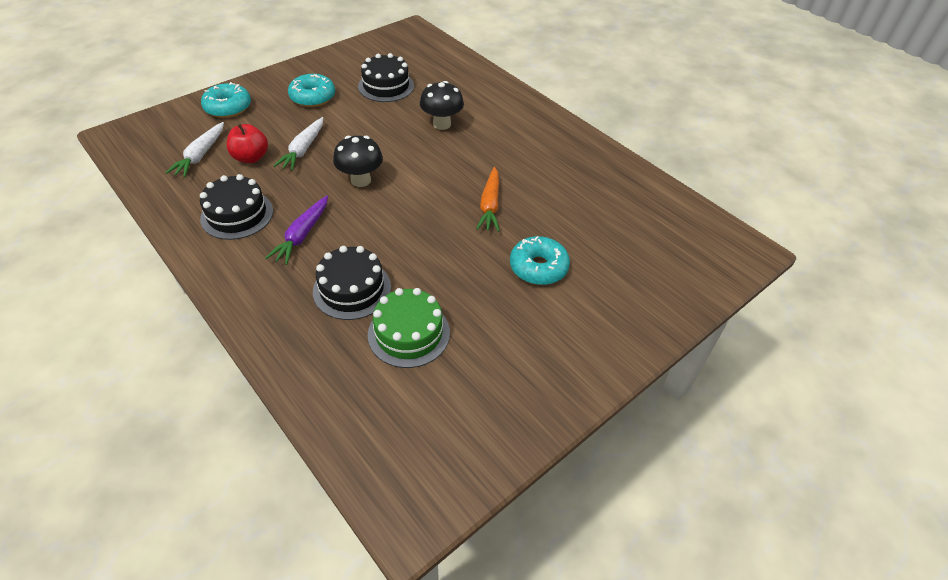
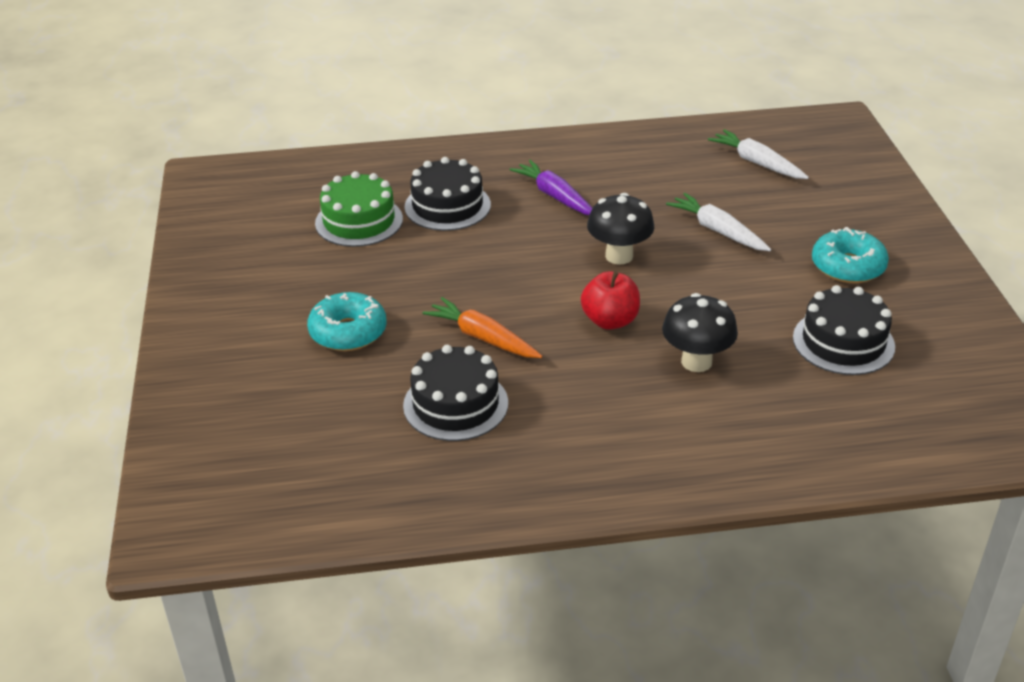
camera: 125 degrees right, 10 degrees down
black cake [200,174,273,240] -> black cake moved to [403,345,508,441]
turquoise donut [201,82,251,118] -> none
red apple [227,124,268,163] -> red apple moved to [581,271,640,330]

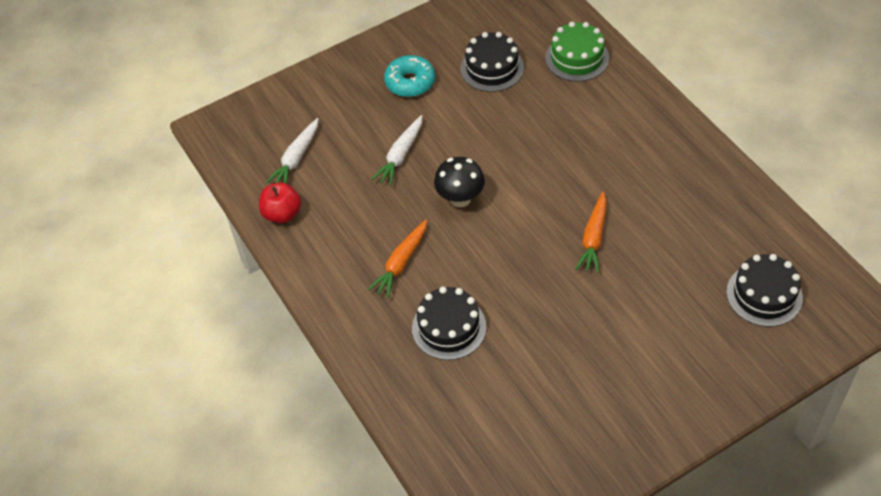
camera: 110 degrees left, 15 degrees up
turquoise donut [307,292,387,351] -> none
green cake [315,171,403,247] -> green cake moved to [545,22,609,82]
black cake [403,345,508,441] -> black cake moved to [726,254,803,327]
purple carrot [509,160,592,215] -> orange carrot [368,220,427,298]
red apple [581,271,640,330] -> red apple moved to [259,182,301,223]
black mushroom [662,293,738,372] -> none

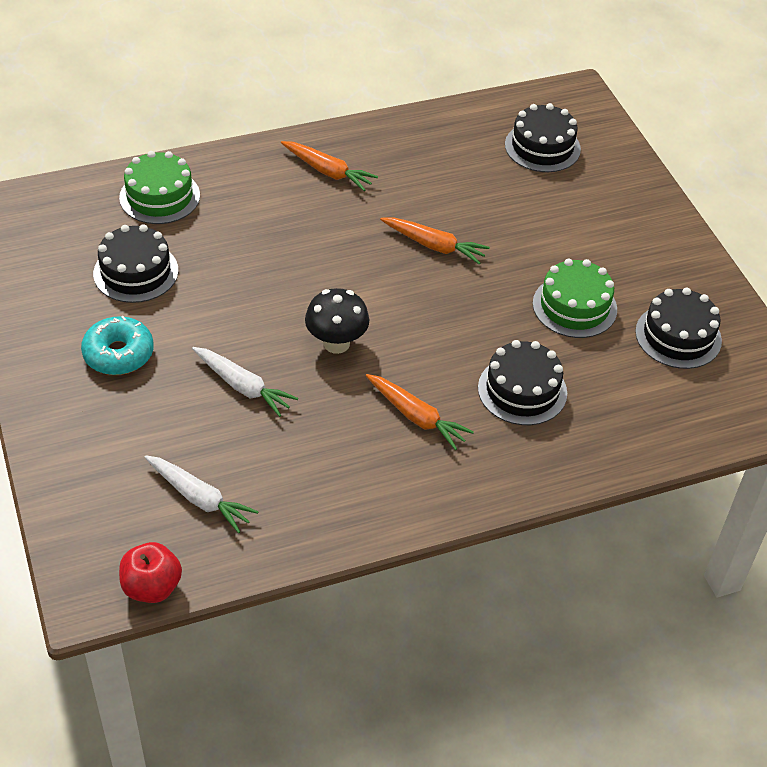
camera: 85 degrees left, 5 degrees down
red apple [259,182,301,223] -> red apple moved to [119,542,182,603]
none -> orange carrot [281,141,378,191]
none -> green cake [533,259,617,338]
none -> black cake [635,287,722,369]

